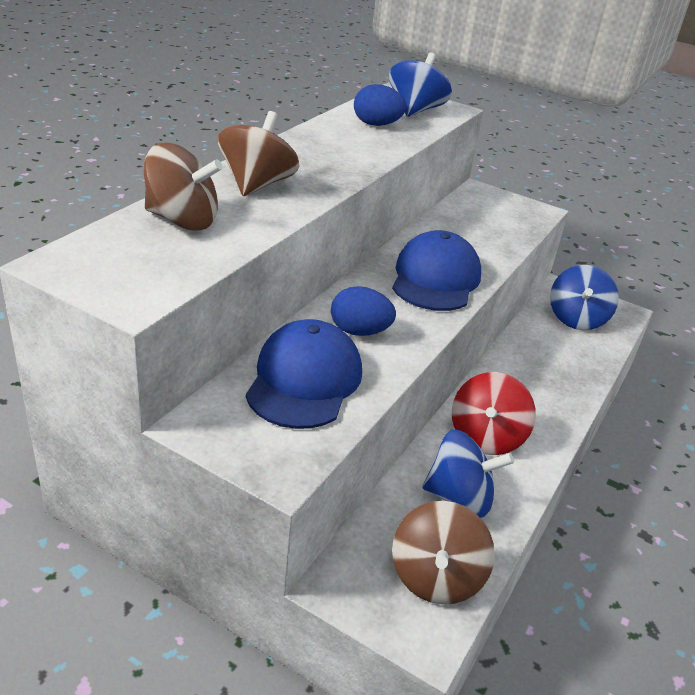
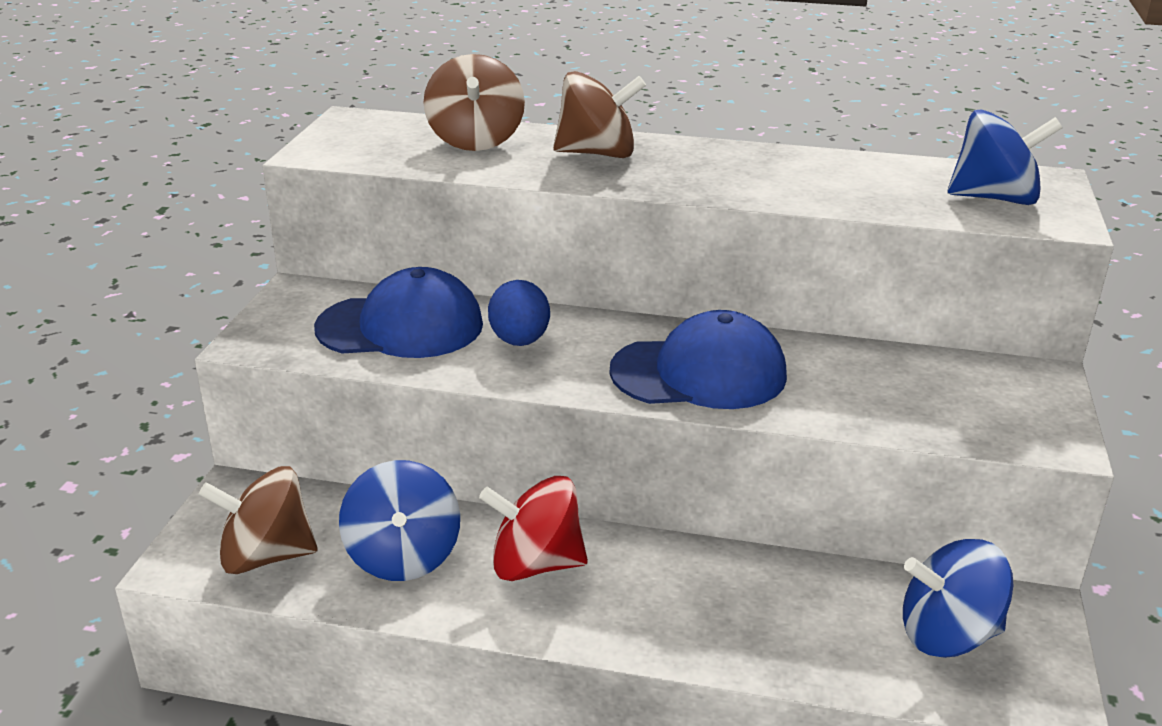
camera: 75 degrees right, 5 degrees down
blue egg [354,84,406,126] -> none

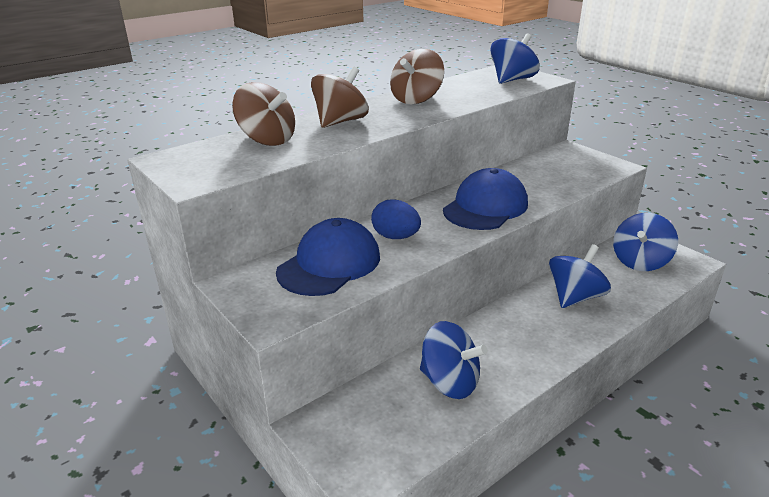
camera: 50 degrees left, 0 degrees up
brown spinning top [199,466,318,574] -> brown spinning top moved to [390,49,444,104]
red spinning top [479,476,588,581] -> none
none -> blue spinning top [549,244,611,308]

